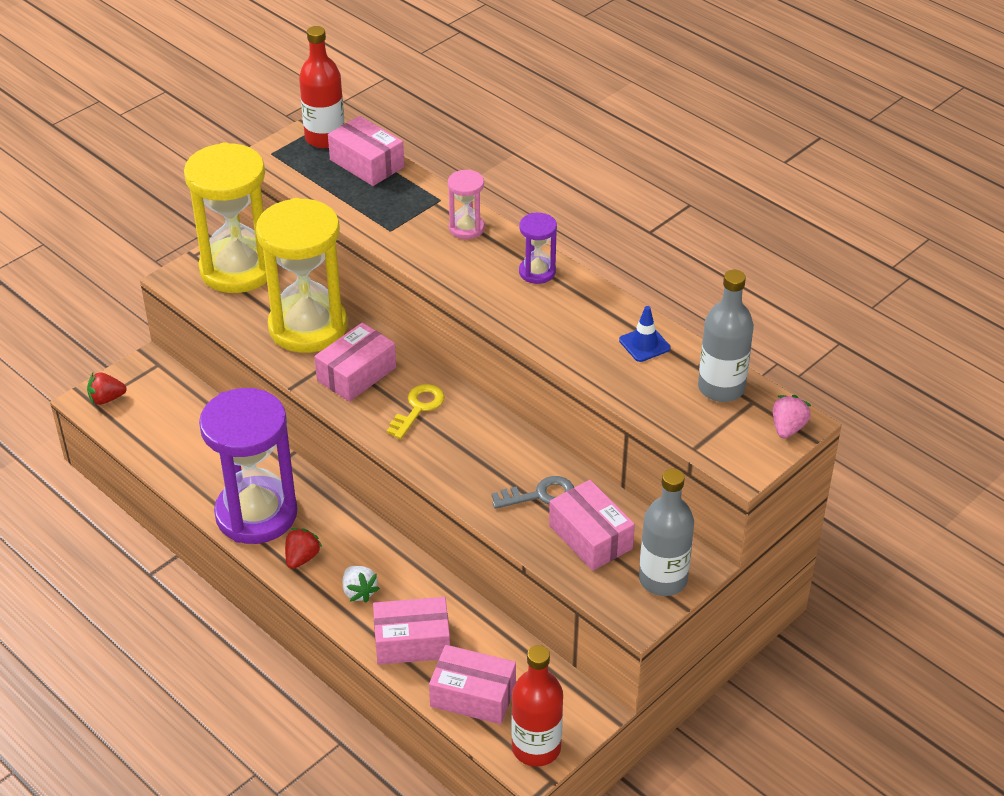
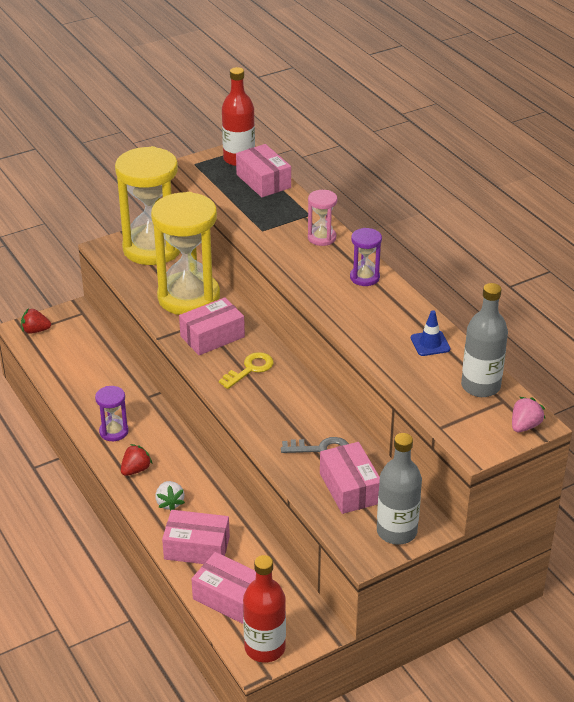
camera: 15 degrees right, 5 degrees down
purple hourglass [199,388,297,544] -> purple hourglass [95,386,129,441], size x0.45

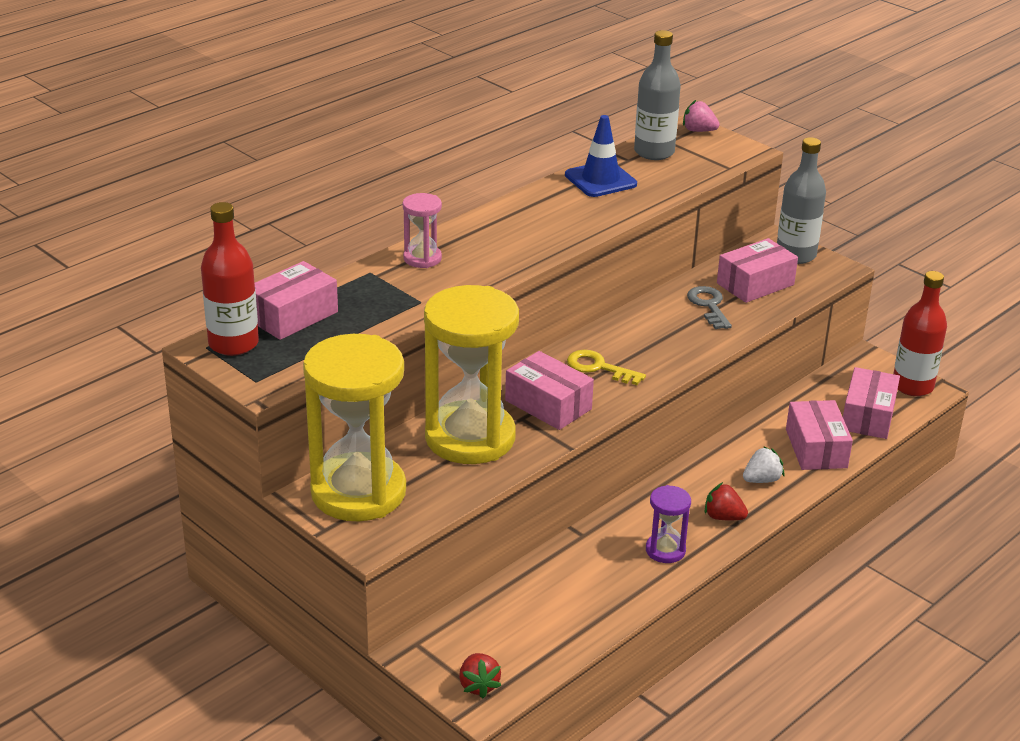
camera: 105 degrees left, 5 degrees down
purple hourglass [350,228,382,286] -> none
blue traffic cone [411,310,451,356] -> blue traffic cone [565,115,637,197], size x1.56

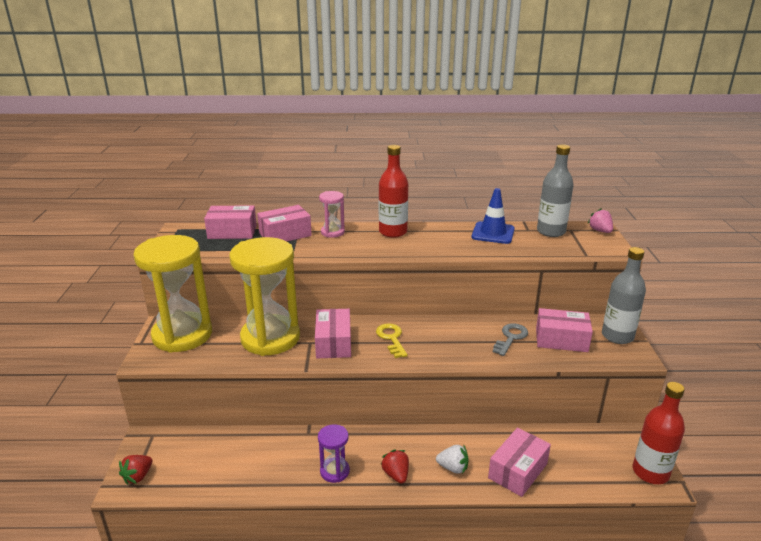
camera: 45 degrees right, 5 degrees down
red bottle [201,202,259,356] -> red bottle moved to [379,145,408,238]
pink box [843,367,900,439] -> pink box moved to [257,205,312,241]

